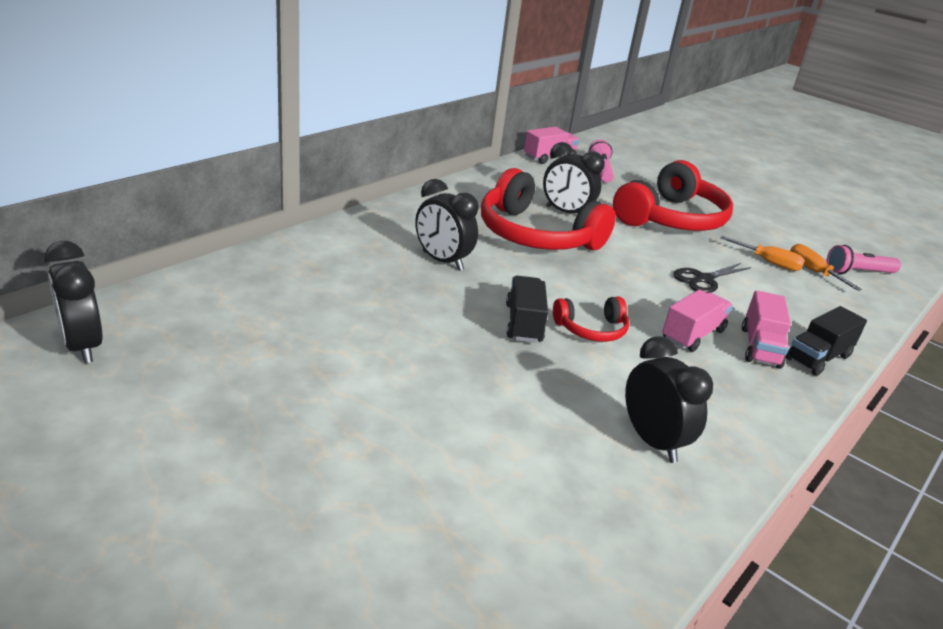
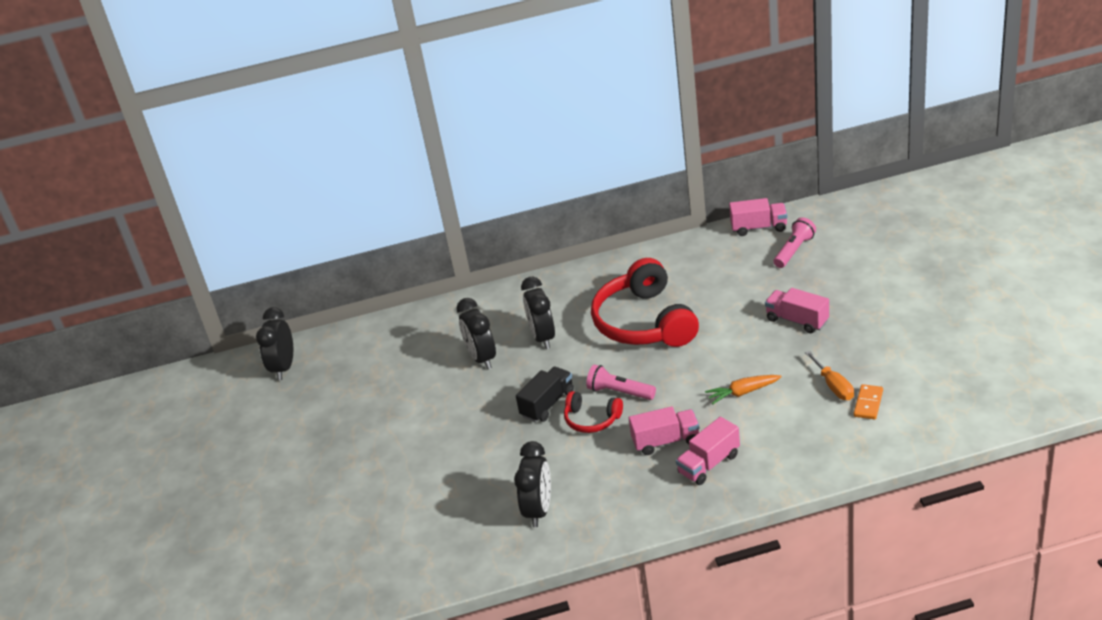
camera: 45 degrees right, 5 degrees up
black clock [543,142,605,213] -> black clock moved to [456,298,496,369]
red headphones [613,160,733,231] -> pink truck [765,288,829,333]
black scissors [674,263,752,293] -> orange carrot [705,375,782,404]
black truck [786,306,867,376] -> none
orange screwdriver [790,244,862,291] -> orange domino [854,384,883,419]
pink flashlight [827,245,901,274] -> pink flashlight moved to [586,364,656,400]

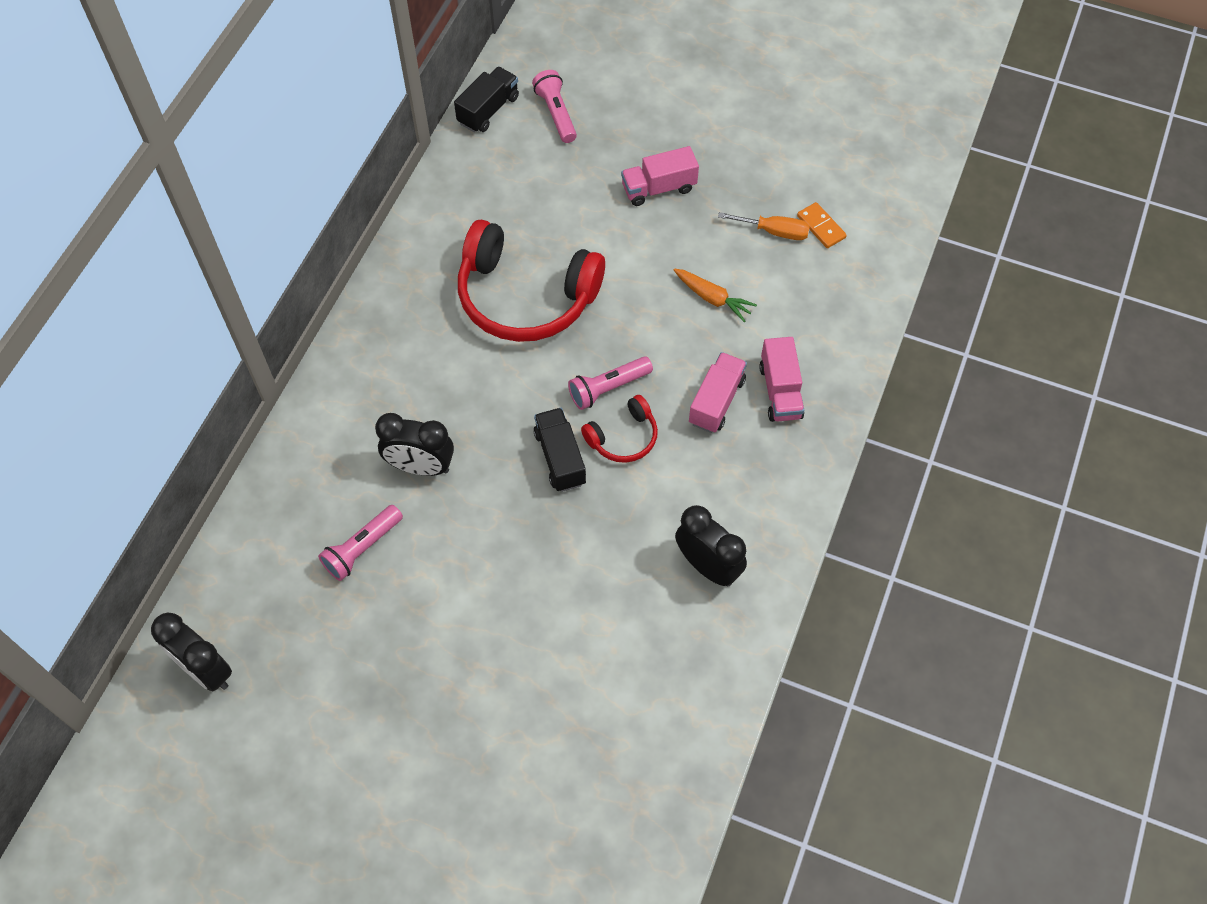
camera: 60 degrees left, 25 degrees up
black clock [521,277,555,349] -> none
orange carrot [705,375,782,404] -> orange carrot turned 75 degrees counterclockwise [674,268,757,322]
pink truck [729,198,787,236] -> black truck [454,67,519,133]
none -> pink flashlight [318,505,403,581]

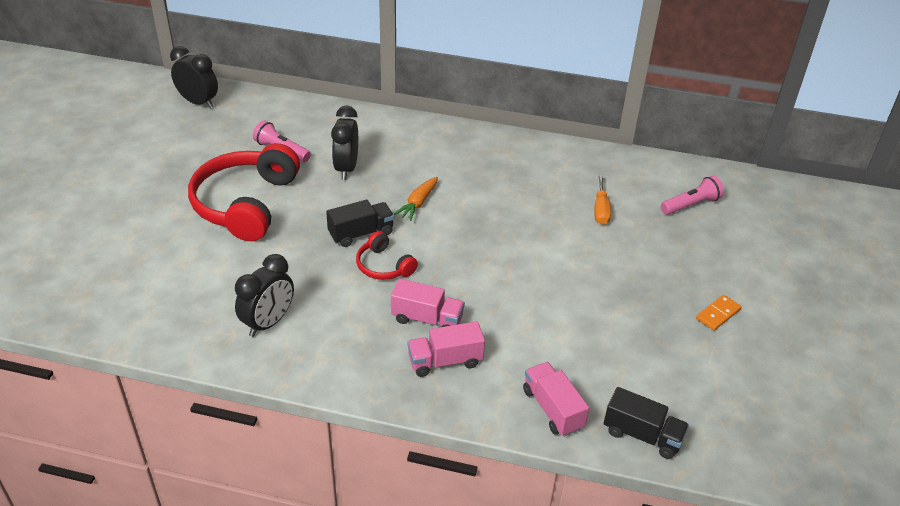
camera: 80 degrees right, 20 degrees down
black clock [151,613,232,691] -> black clock turned 90 degrees clockwise [170,46,218,109]
black truck [454,67,519,133] -> black truck moved to [604,387,689,459]
red headphones [458,220,605,342] -> red headphones moved to [188,143,300,241]
pink flashlight [568,356,653,410] -> none
pink truck [621,146,699,206] -> pink truck moved to [523,362,589,437]
orange carrot [674,268,757,322] -> orange carrot moved to [394,177,438,221]
orange screwdriver [718,212,810,240] -> orange screwdriver moved to [594,174,611,225]
orange domino [797,202,847,248] -> orange domino moved to [696,295,741,331]

